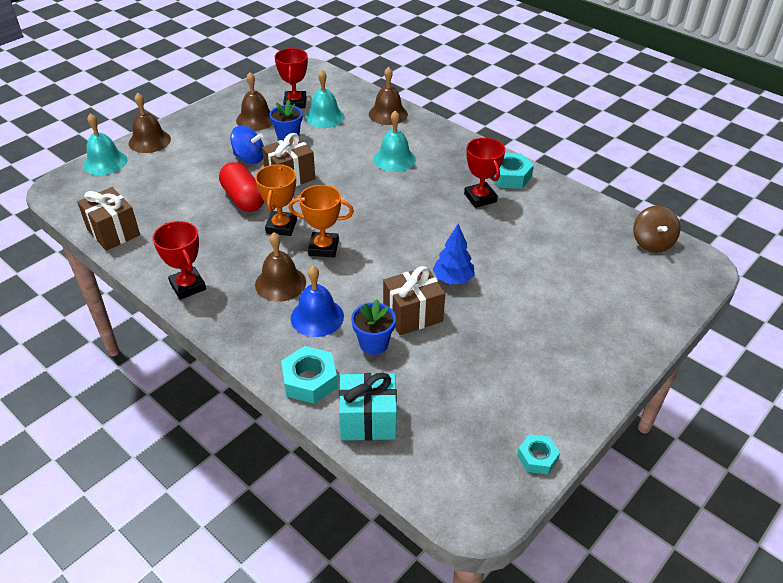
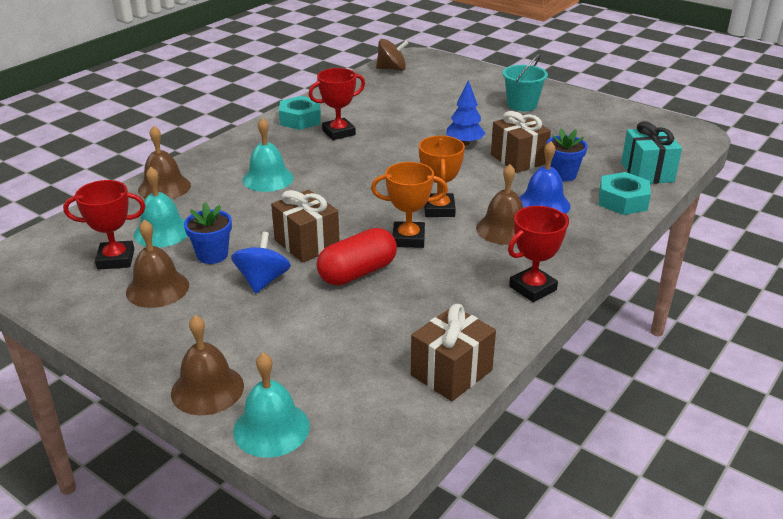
camera: 95 degrees left, 10 degrees down
turquoise nut [517,434,560,475] -> none
none -> turquoise bucket [503,54,548,111]

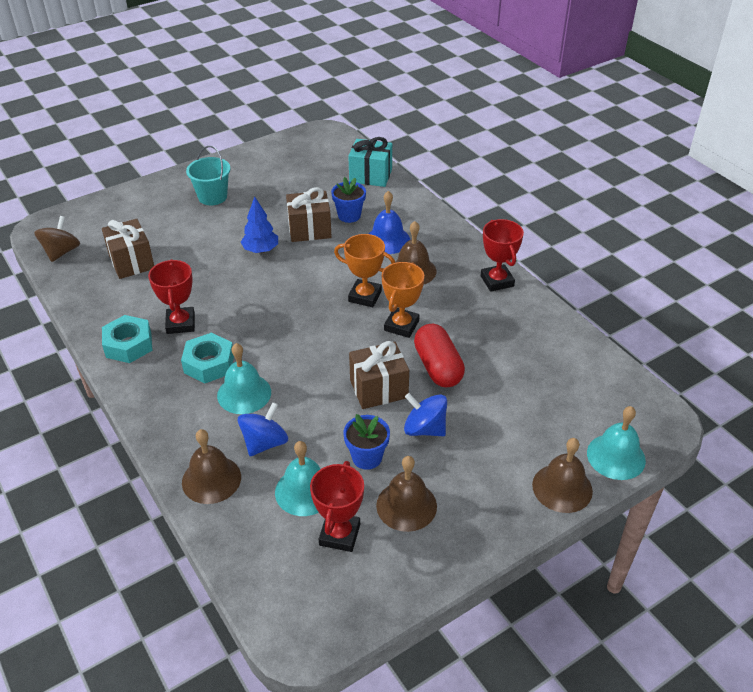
camera: 70 degrees left, 10 degrees up
brown gift [411,304,496,401] -> brown gift moved to [102,219,154,279]
turquoise nut [599,172,651,215] -> turquoise nut moved to [181,333,234,383]
none -> blue spinning top [238,402,288,456]

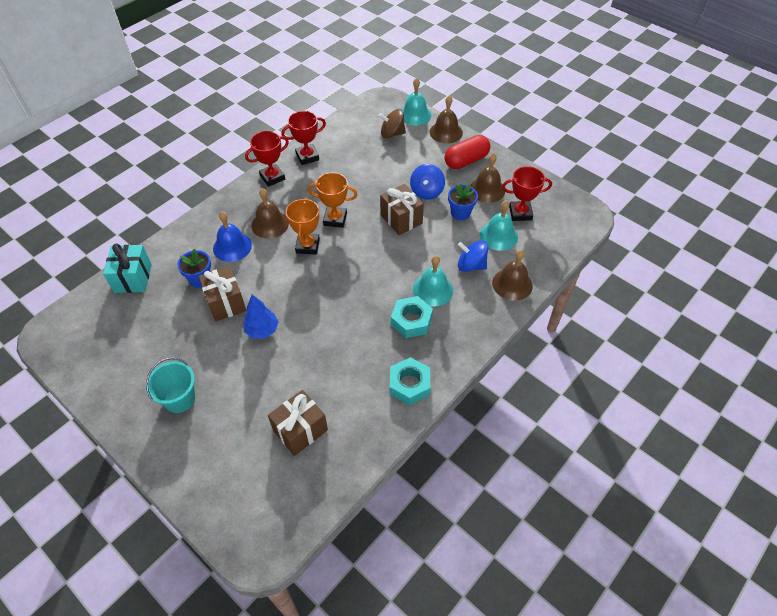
camera: 105 degrees left, 10 degrees up
brown spinning top [34,216,80,262] -> brown spinning top moved to [378,109,406,138]
red trophy [148,259,195,334] -> red trophy moved to [281,111,326,165]
red capsule [414,324,465,387] -> red capsule moved to [444,135,490,169]

